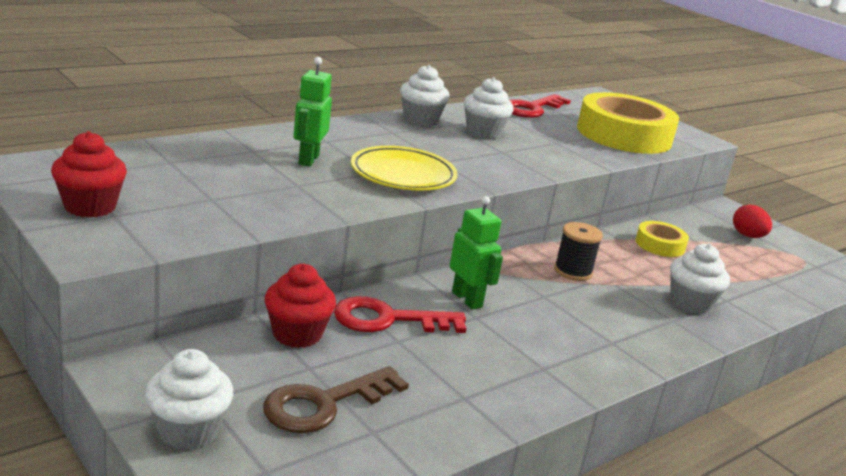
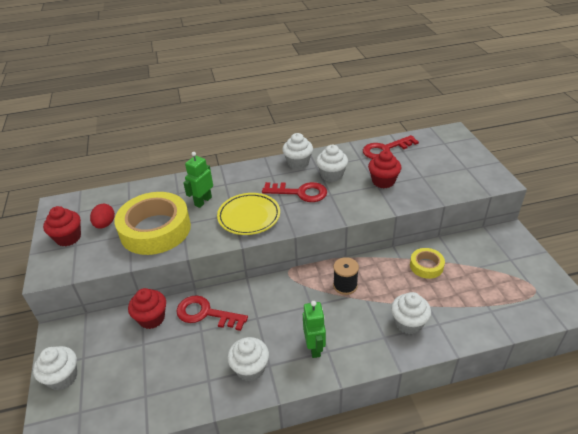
camera: 30 degrees right, 15 degrees up
brown key [263,366,409,433] -> none
green robot [450,196,503,310] -> green robot moved to [303,301,326,358]
yellow tape [577,92,679,154] -> yellow tape moved to [114,192,191,255]
red egg [733,205,772,238] -> red egg moved to [90,203,115,229]
none -> white cupcake [227,337,269,382]
none -> red key [262,182,327,202]
none -> red cupcake [368,150,401,188]

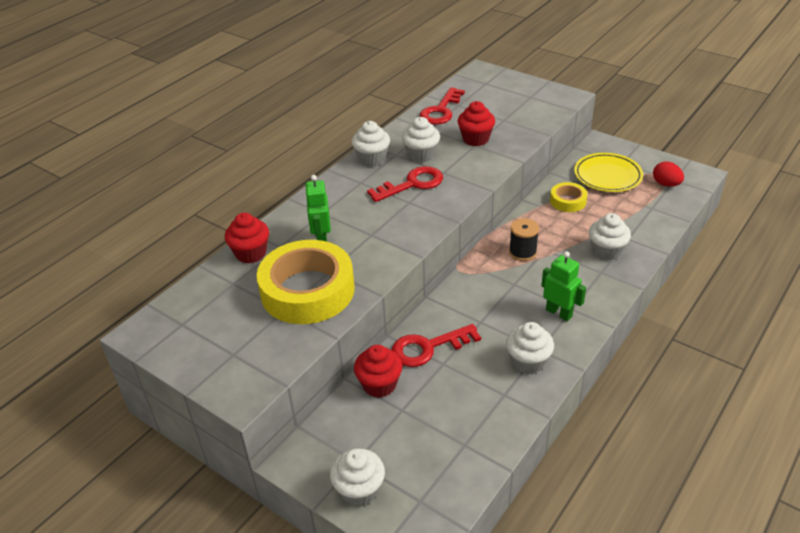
camera: 40 degrees left, 0 degrees up
red cupcake [43,206,81,246] -> red cupcake moved to [225,213,269,263]
red egg [90,203,115,229] -> red egg moved to [653,161,684,187]
yellow plate [217,193,280,235] -> yellow plate moved to [574,153,643,192]

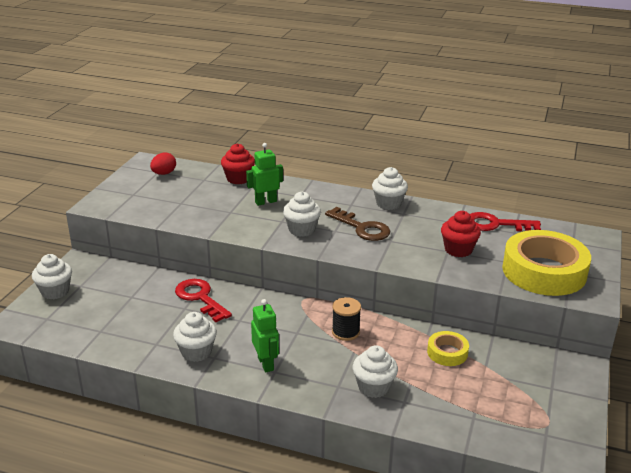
camera: 70 degrees right, 10 degrees down
yellow tape [257,240,355,324] -> yellow tape moved to [502,230,591,296]
red cupcake [354,345,402,398] -> none
red key [367,166,443,202] -> brown key [325,207,390,241]
white cupcake [402,117,440,163] -> white cupcake moved to [283,192,321,237]
green robot [541,251,586,321] -> green robot turned 45 degrees counterclockwise [251,299,279,373]
yellow plate [574,153,643,192] -> none
red egg [653,161,684,187] -> red egg moved to [150,152,176,175]

